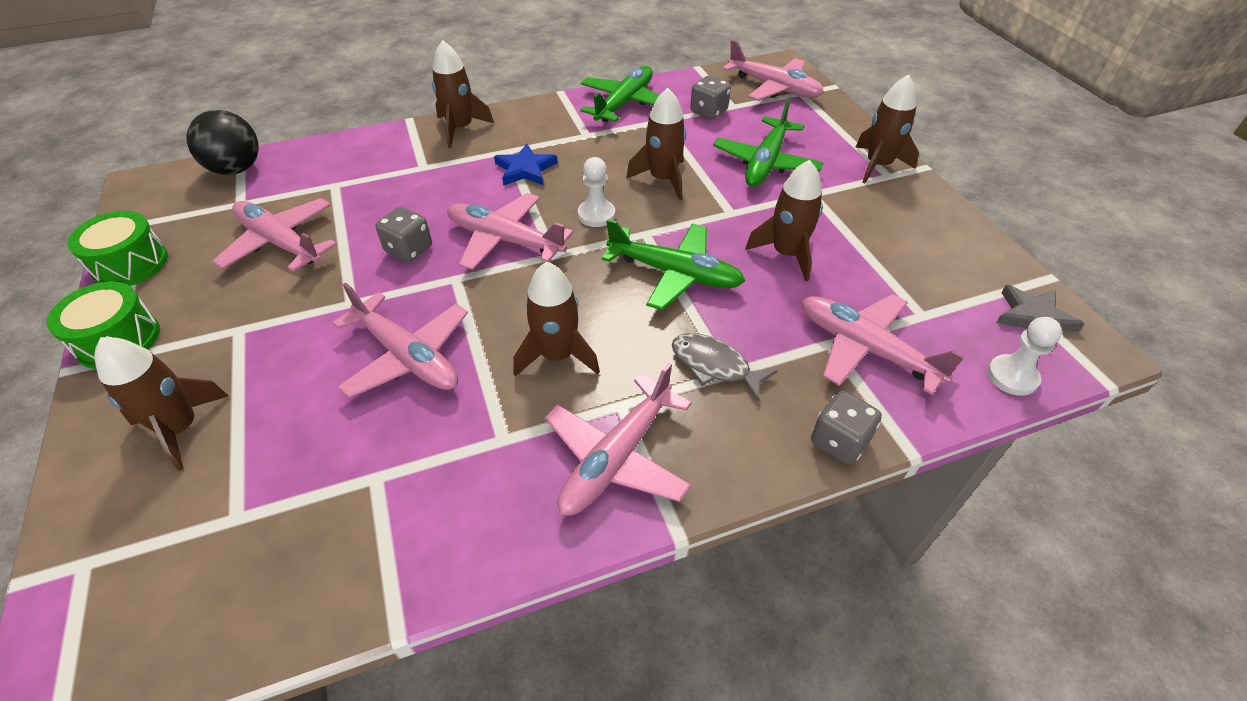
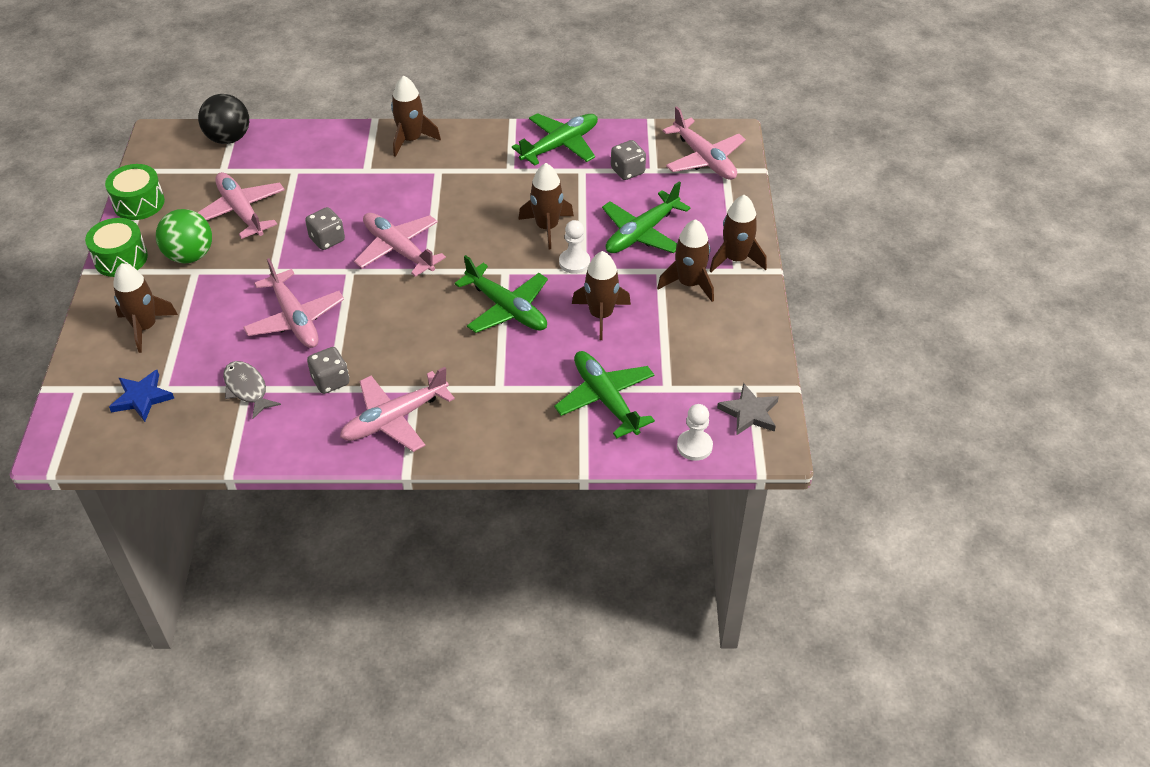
camera: 20 degrees right, 0 degrees up
blue star [494,143,557,186] -> blue star moved to [109,370,175,422]
brown rocket [514,262,600,377] -> brown rocket moved to [657,219,714,302]
white pawn [578,157,616,227] -> white pawn moved to [559,220,590,274]
grey fish [672,333,777,401] -> grey fish moved to [223,361,281,419]
pink plane [801,294,965,395] -> green plane [554,351,655,438]
grey dice [811,391,882,464] -> grey dice moved to [307,347,349,394]
none -> green ball [156,209,212,264]

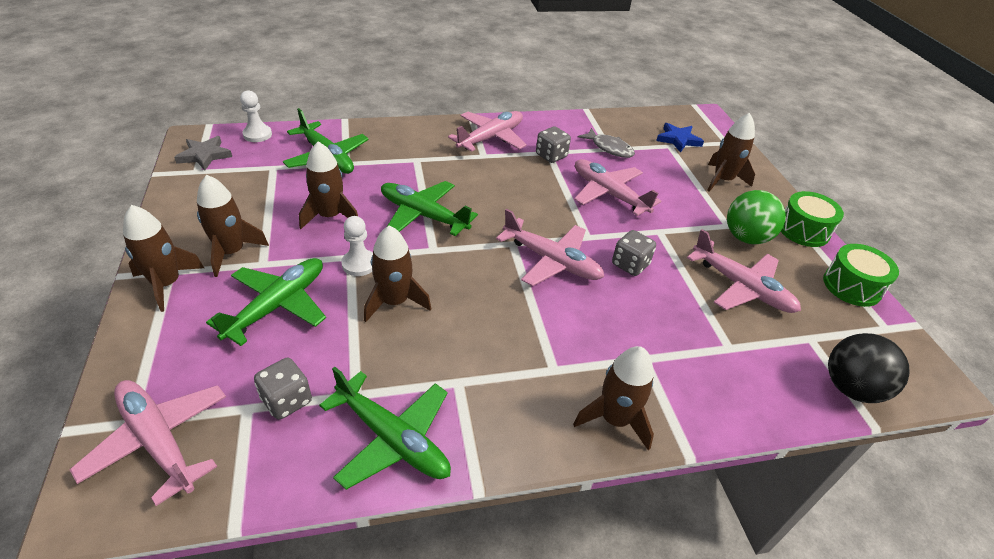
camera: 165 degrees right, 5 degrees down
green plane [512,113,598,166] -> green plane turned 90 degrees counterclockwise [319,367,451,490]

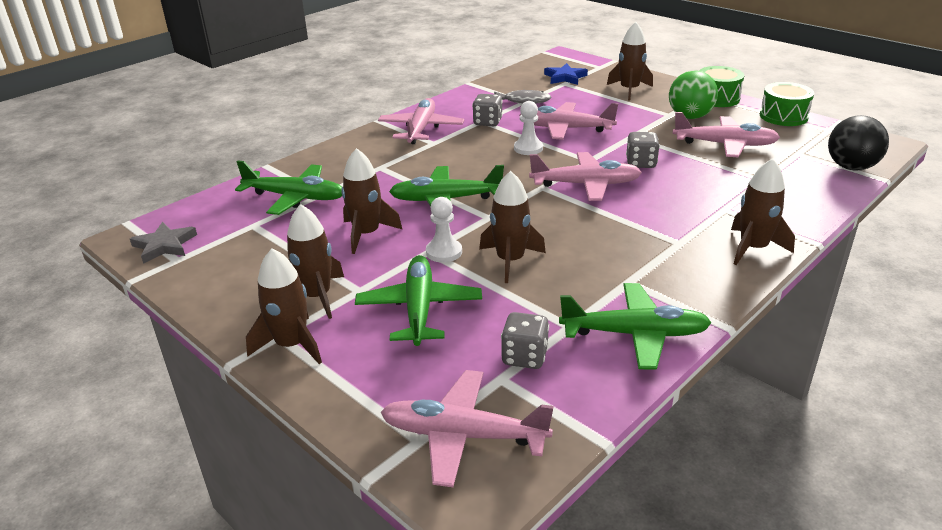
camera: 30 degrees left, 10 degrees down
white pawn [240,91,272,142] -> white pawn moved to [514,101,543,155]

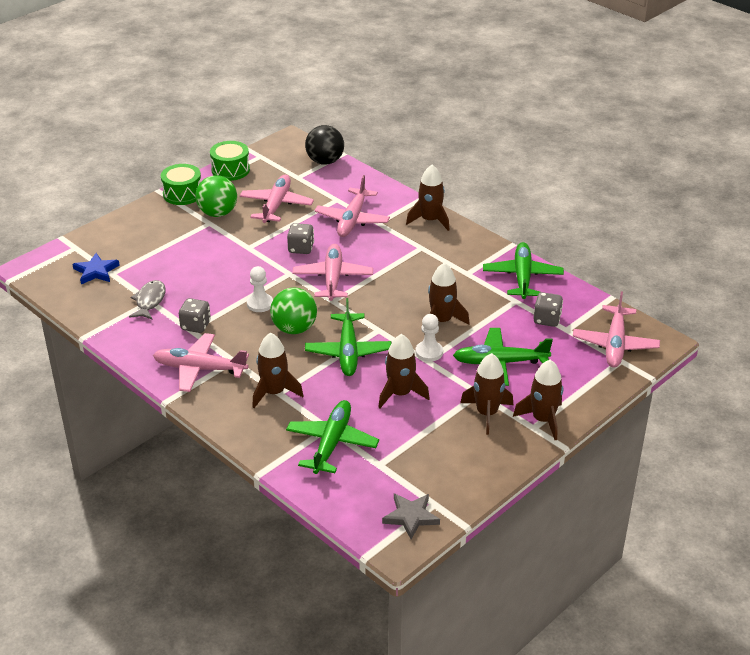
camera: 90 degrees left, 5 degrees up
pink plane [519,102,618,140] -> pink plane moved to [315,175,390,237]
brown rocket [607,22,653,101] -> brown rocket moved to [252,333,304,408]
none -> green ball [270,288,317,334]

